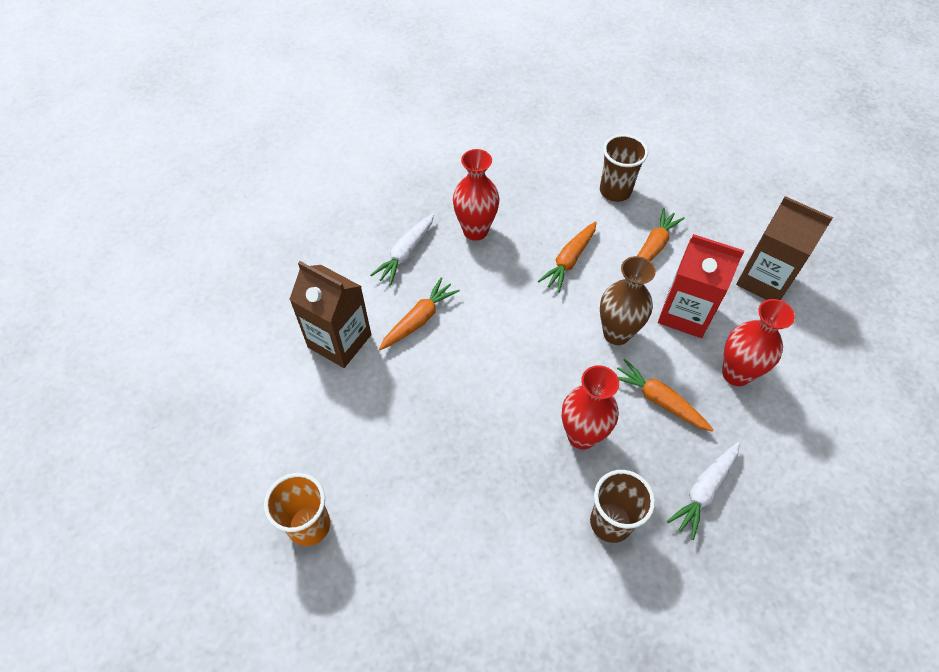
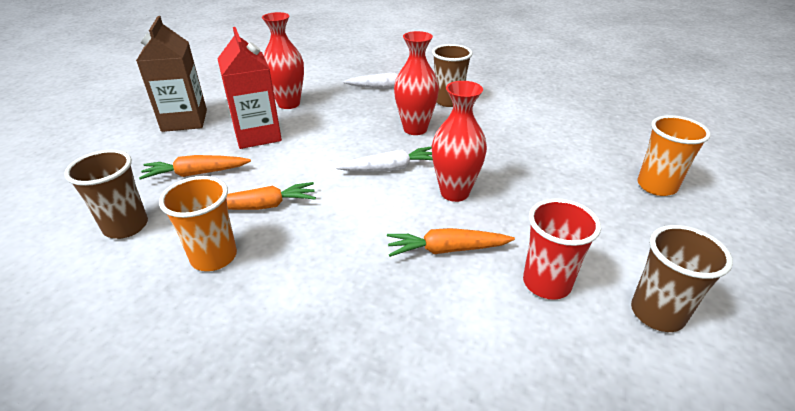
camera: 135 degrees left, 20 degrees down
brown carton [289,261,371,368] -> red cup [523,198,601,300]
white carrot [370,214,434,286] -> white carrot moved to [336,146,433,171]
red vase [453,149,500,241] -> red vase moved to [432,81,487,202]
brown vase [600,256,656,345] -> none
orange carrot [617,359,714,432] -> none
none -> orange cup [159,176,237,271]
none -> brown cup [631,225,733,332]

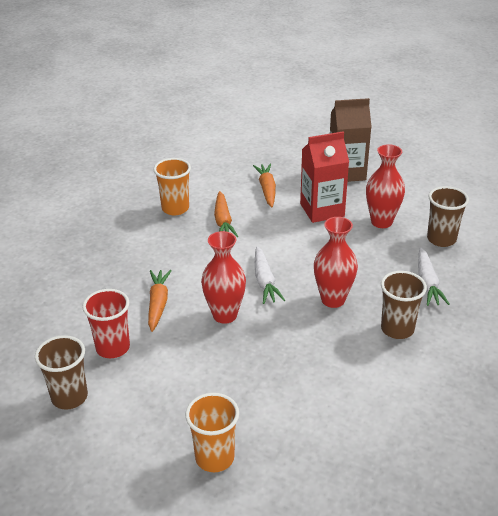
camera: 95 degrees right, 0 degrees up
brown cup [64,150,148,239] -> brown cup moved to [427,186,469,247]

